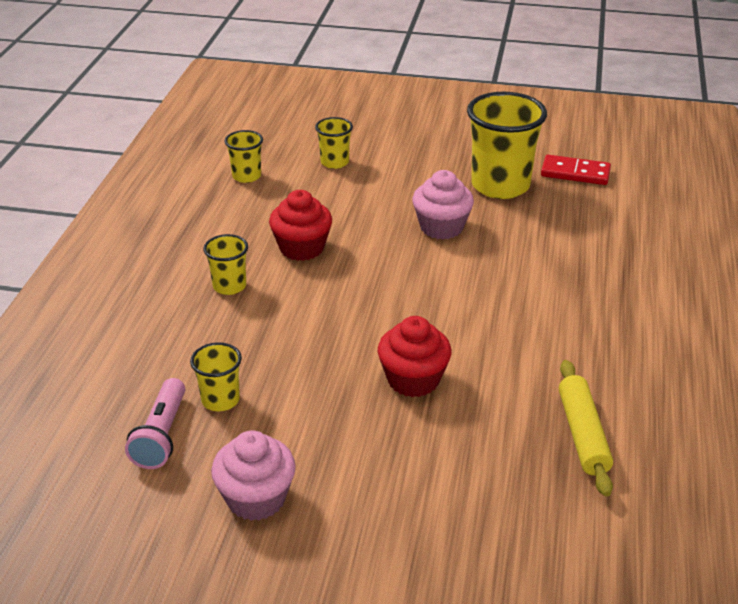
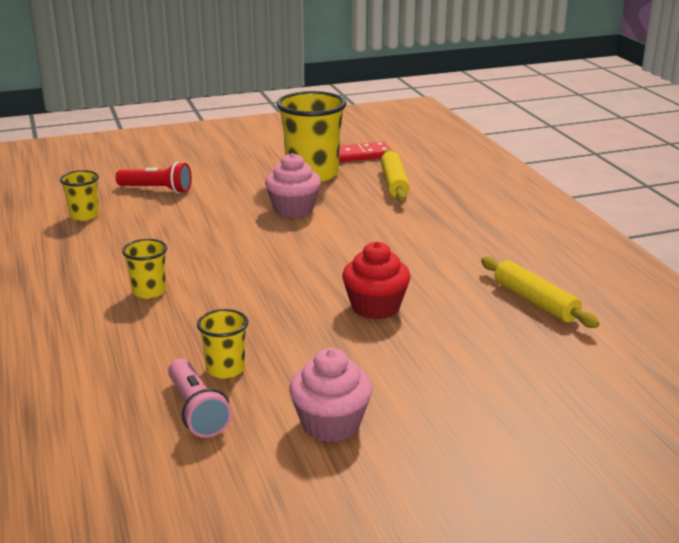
camera: 30 degrees left, 10 degrees down
red cupcake [269,190,332,261] -> none
yellow cup [315,117,353,169] -> red flashlight [116,162,192,193]
none -> yellow rolling pin [381,149,410,202]

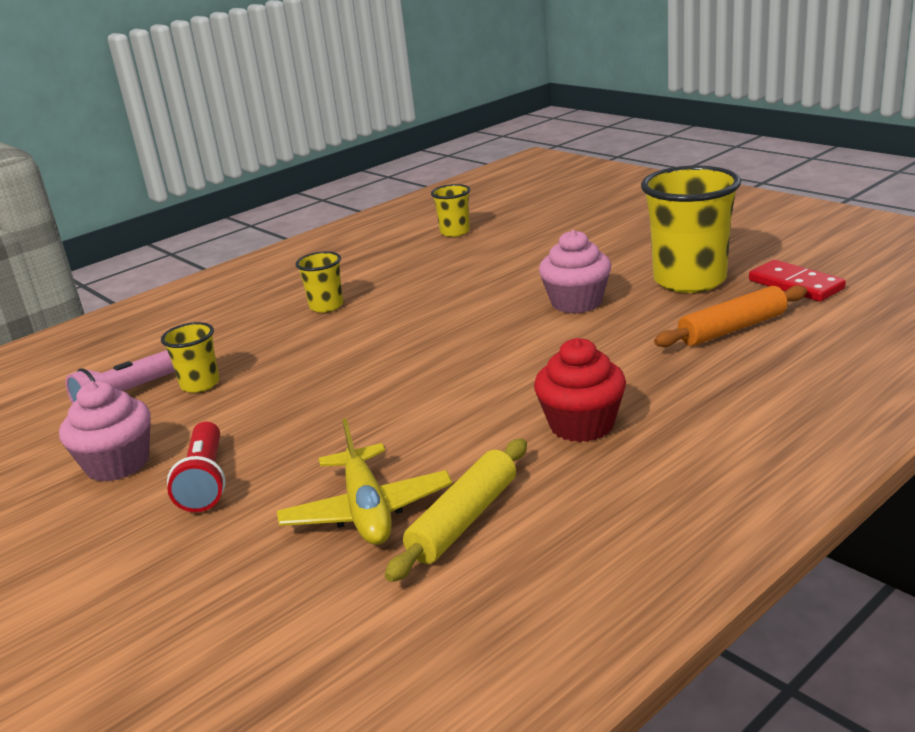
camera: 70 degrees right, 0 degrees up
red flashlight [116,162,192,193] -> red flashlight moved to [167,421,226,512]
red cupcake [342,242,411,319] -> red cupcake moved to [534,338,626,442]
yellow rolling pin [381,149,410,202] -> orange rolling pin [654,285,807,347]
none -> yellow plane [277,418,453,545]

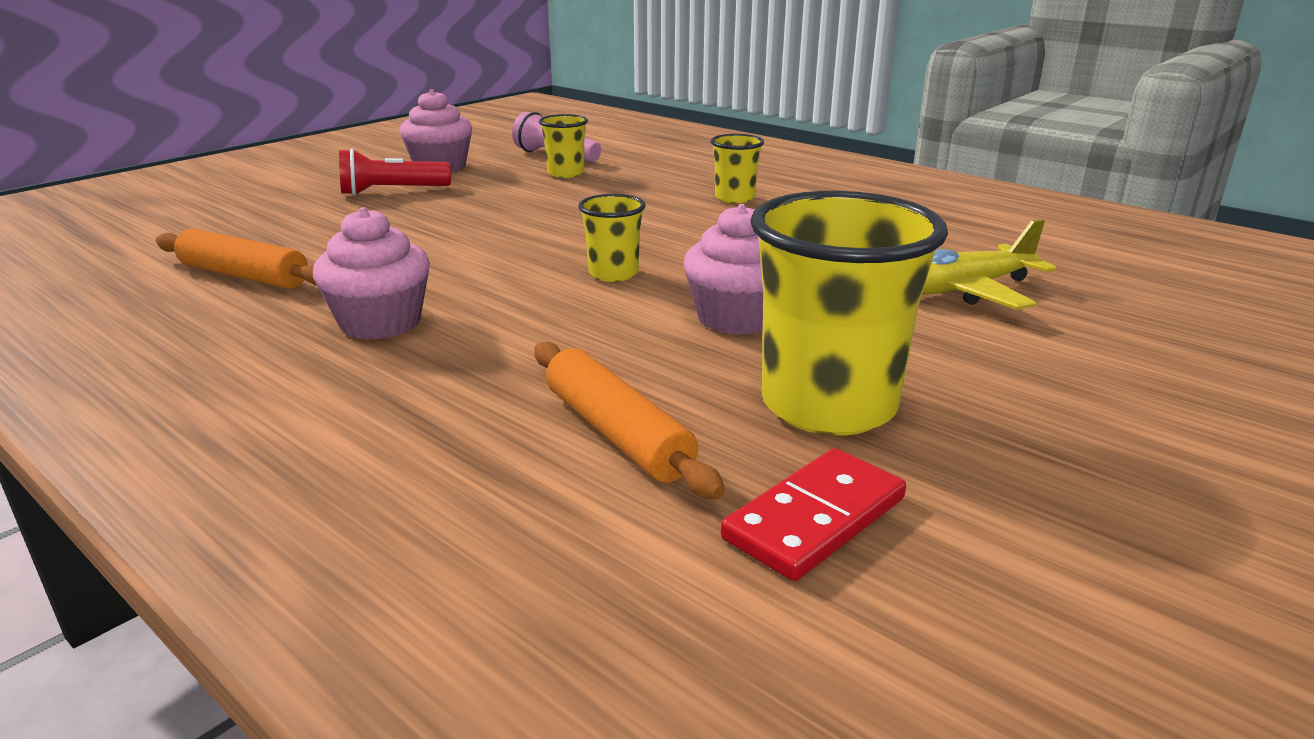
camera: 80 degrees right, 0 degrees up
yellow plane [277,418,453,545] -> yellow plane moved to [922,219,1056,310]
yellow rolling pin [385,439,527,582] -> orange rolling pin [156,228,317,289]
yellow cup [431,184,470,237] -> yellow cup moved to [578,194,646,282]
red cupcake [534,338,626,442] -> pink cupcake [313,207,430,340]

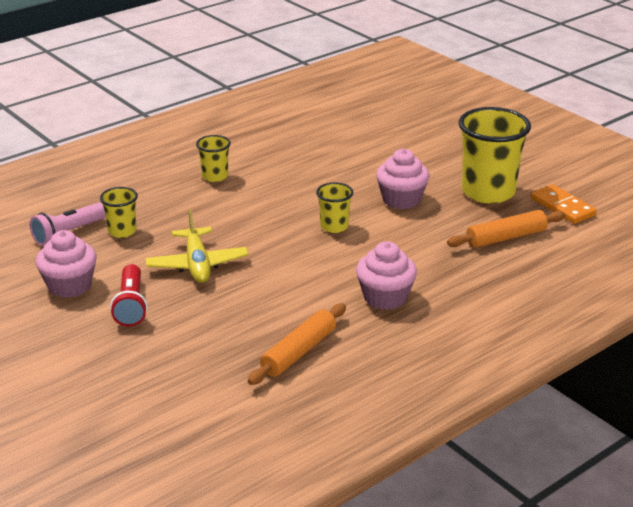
camera: 80 degrees left, 5 degrees up
red domino [721,448,906,581] -> orange domino [531,184,597,224]
yellow plane [922,219,1056,310] -> yellow plane moved to [145,209,249,283]

